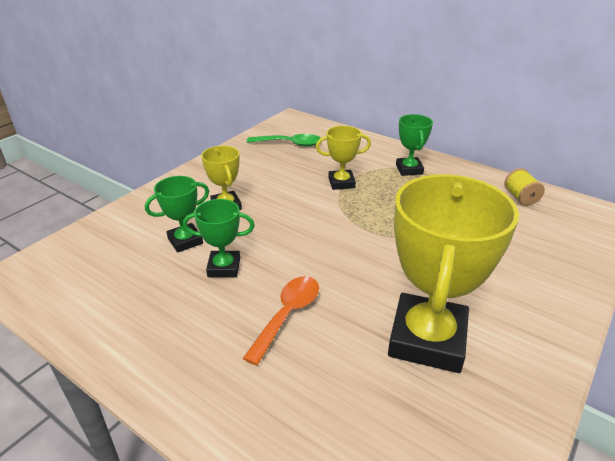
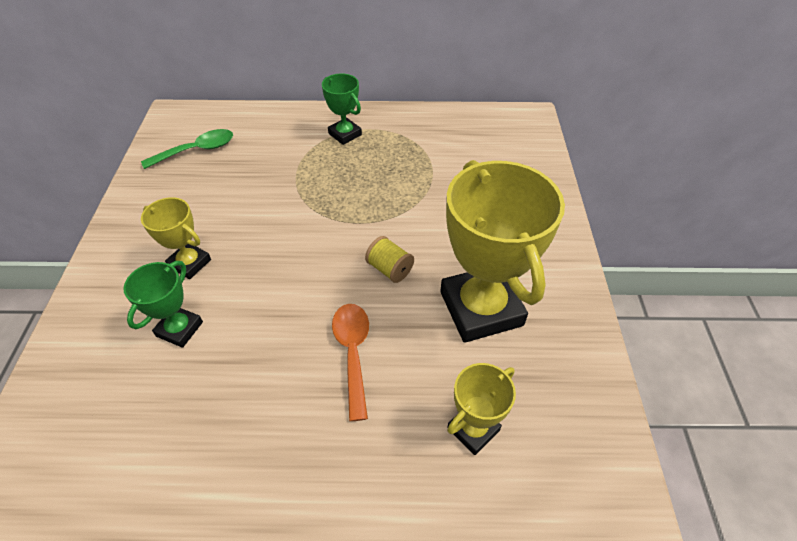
camera: 35 degrees left, 15 degrees up
green trophy [183,199,255,277] -> none
yellow trophy [316,126,371,190] -> yellow trophy moved to [447,363,516,455]
yellow spool [504,168,545,206] -> yellow spool moved to [365,236,414,283]

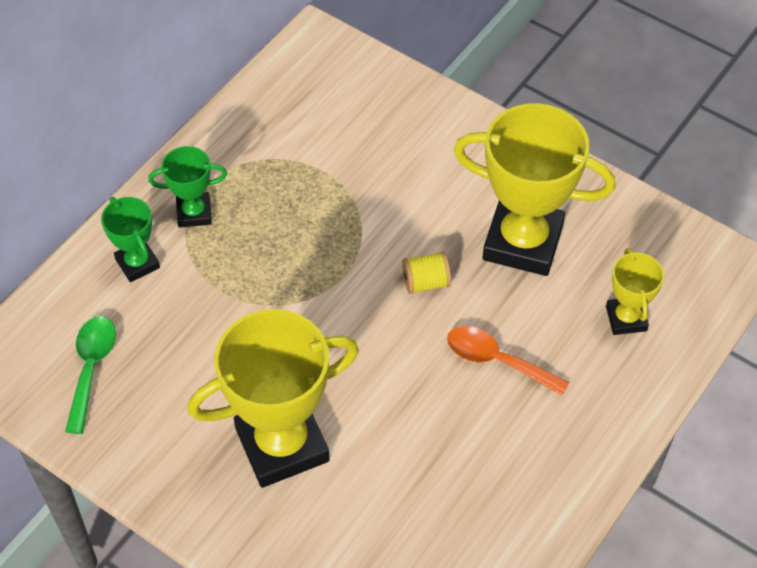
camera: 55 degrees left, 5 degrees up
green trophy [123,261,203,348] -> green trophy moved to [101,197,160,282]
yellow trophy [141,197,211,279] -> yellow trophy [188,309,359,488], size x2.00

